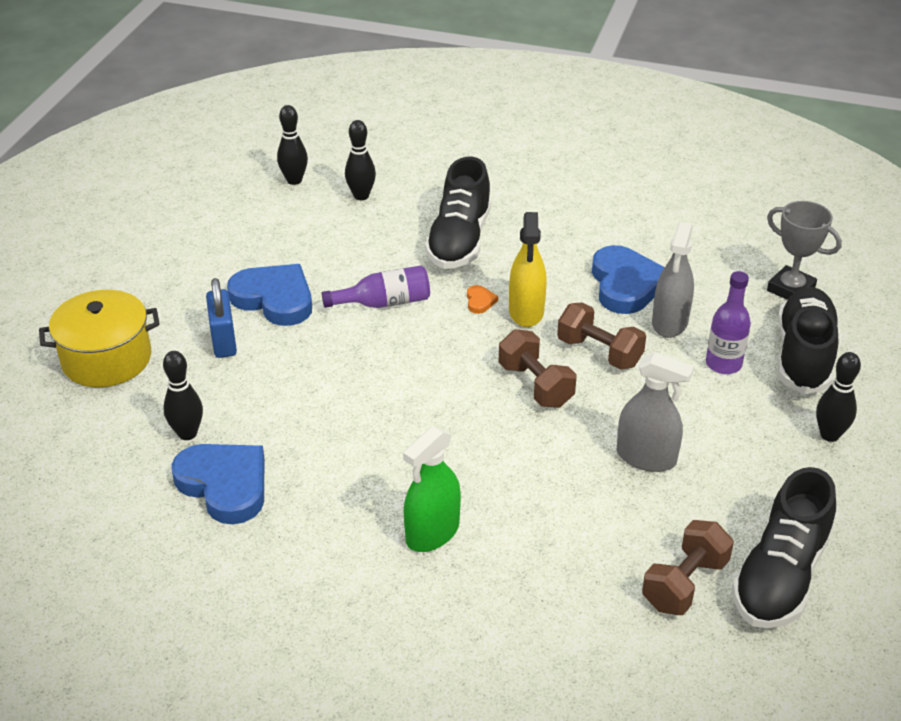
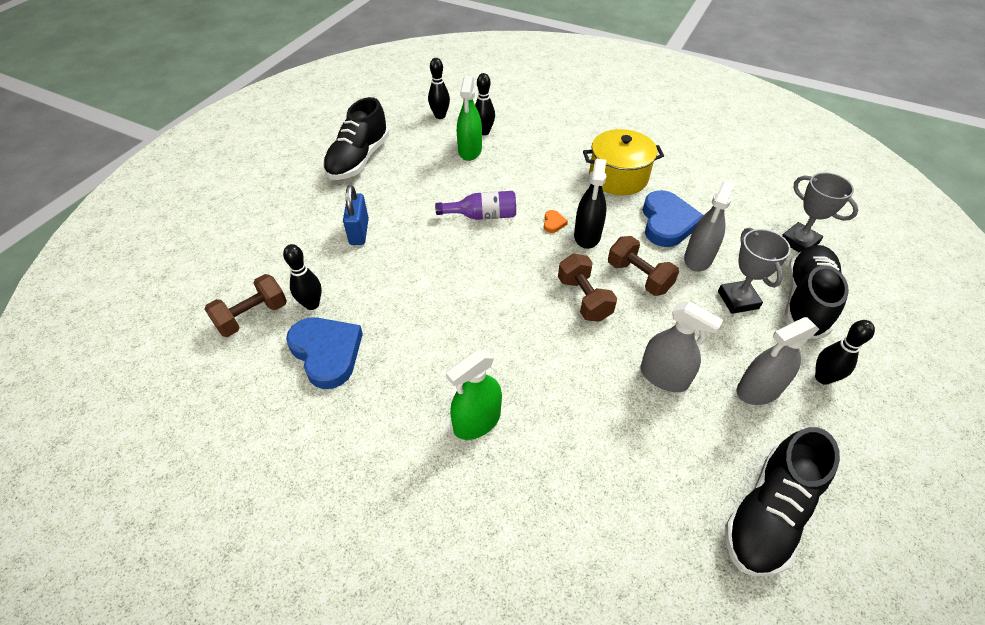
camera: 10 degrees right, 10 degrees up
yellow pot [39,290,160,387] -> yellow pot moved to [583,129,664,195]
blue heart [227,264,312,326] -> none
black shoe [425,157,491,269] -> black shoe moved to [323,97,389,180]
yellow spray bottle [509,212,547,327] -> black spray bottle [574,159,606,249]
brown dumbbell [642,520,734,615] -> brown dumbbell moved to [204,274,287,337]
purple bottle [706,271,751,374] -> grey trophy [718,228,791,314]
none -> green spray bottle [457,76,482,161]
none -> grey spray bottle [736,317,819,405]

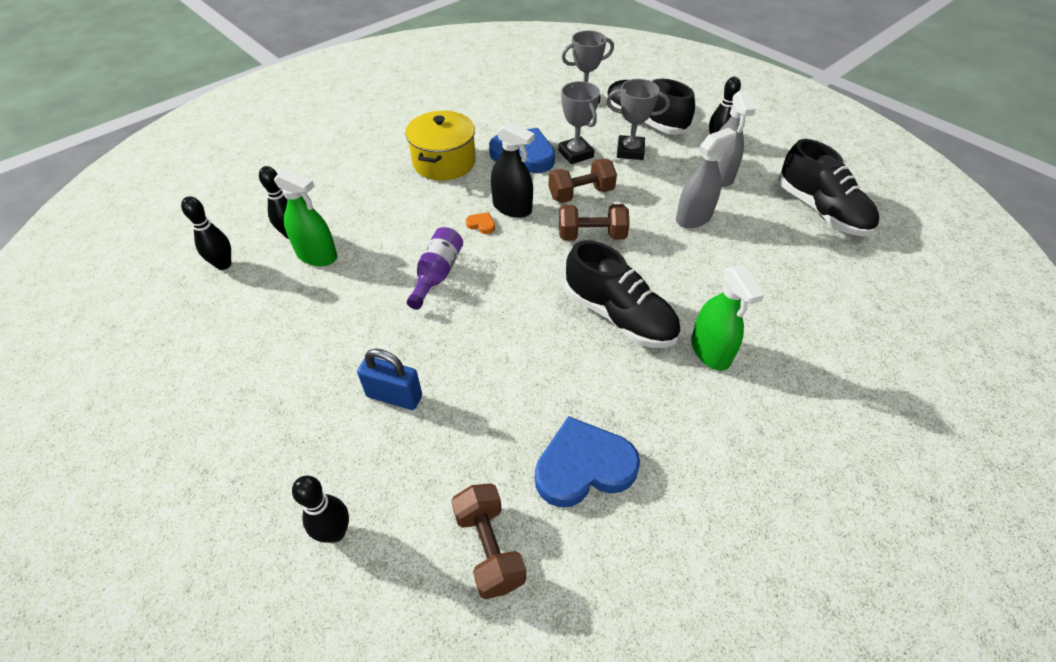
camera: 70 degrees left, 0 degrees up
black bowling pin [283,244,322,310] -> black bowling pin moved to [292,476,349,543]
black shoe [323,97,389,180] -> black shoe moved to [565,240,680,348]
grey spray bottle [684,181,735,271] -> grey trophy [558,81,600,164]

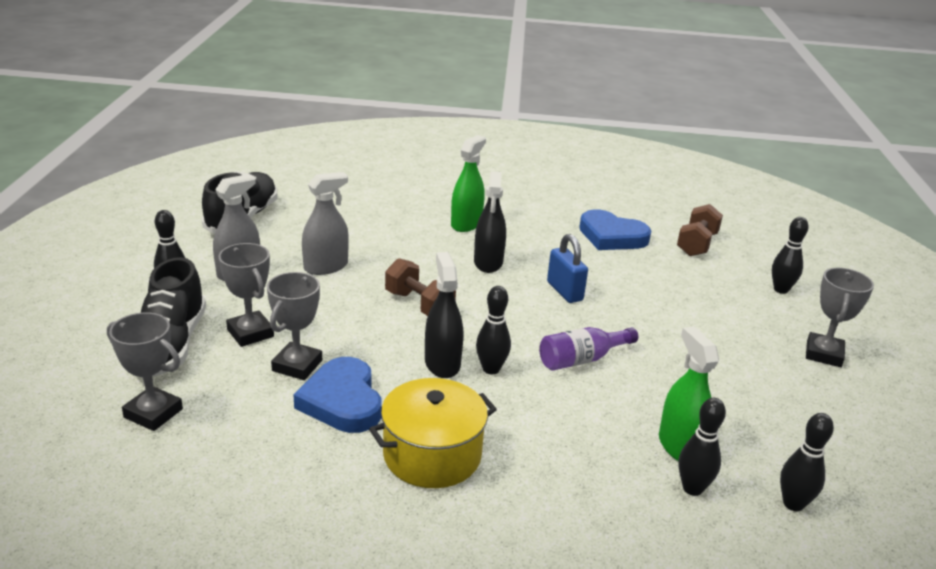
camera: 135 degrees left, 20 degrees down
blue padlock [357,349,422,410] -> blue padlock moved to [547,234,588,303]
orange heart [466,212,495,234] -> black bowling pin [476,286,511,374]
brown dumbbell [548,159,617,203] -> none
black shoe [565,240,680,348] -> black spray bottle [474,171,506,273]
grey spray bottle [676,128,736,228] -> grey spray bottle turned 135 degrees clockwise [302,172,349,275]
none -> grey trophy [806,268,874,367]

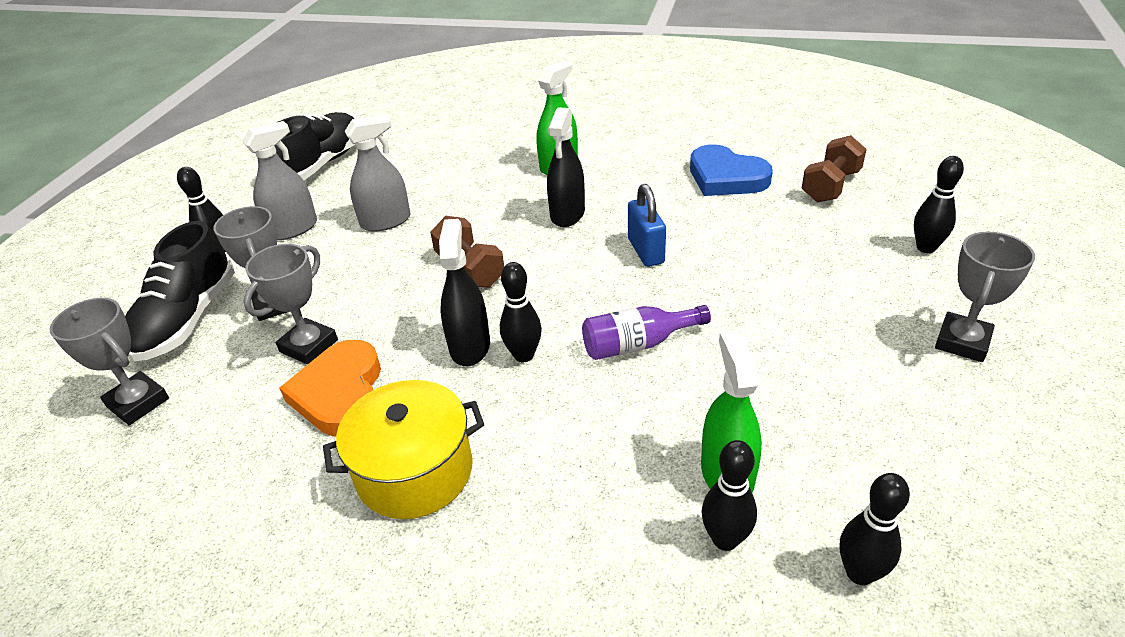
camera: 15 degrees right, 10 degrees up
blue heart [294,357,382,433] -> orange heart [279,340,381,436]

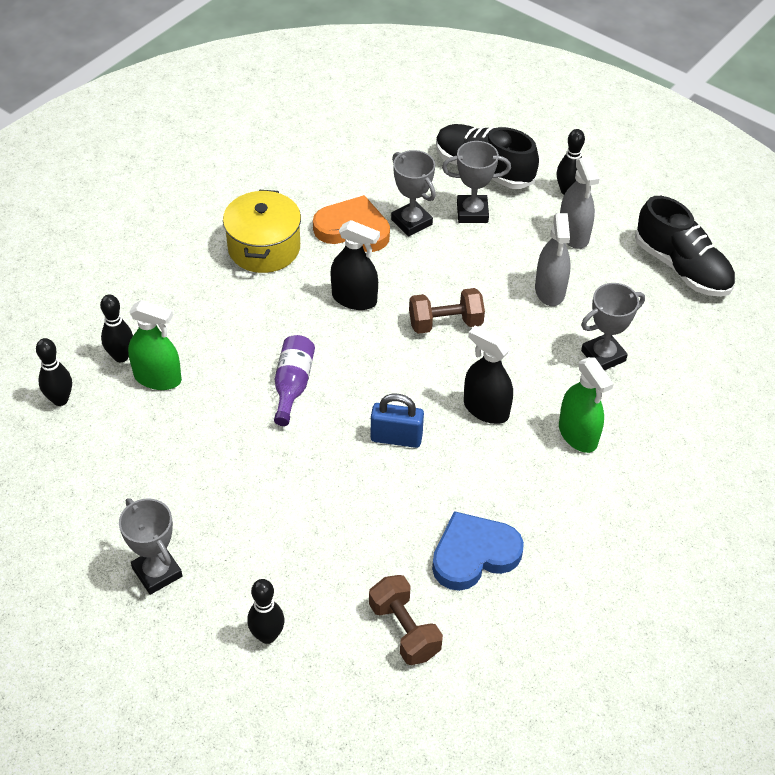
camera: 110 degrees right, 10 degrees up
grey trophy [49,298,169,425] -> grey trophy moved to [581,283,645,371]
black bowling pin [500,262,542,362] -> none

